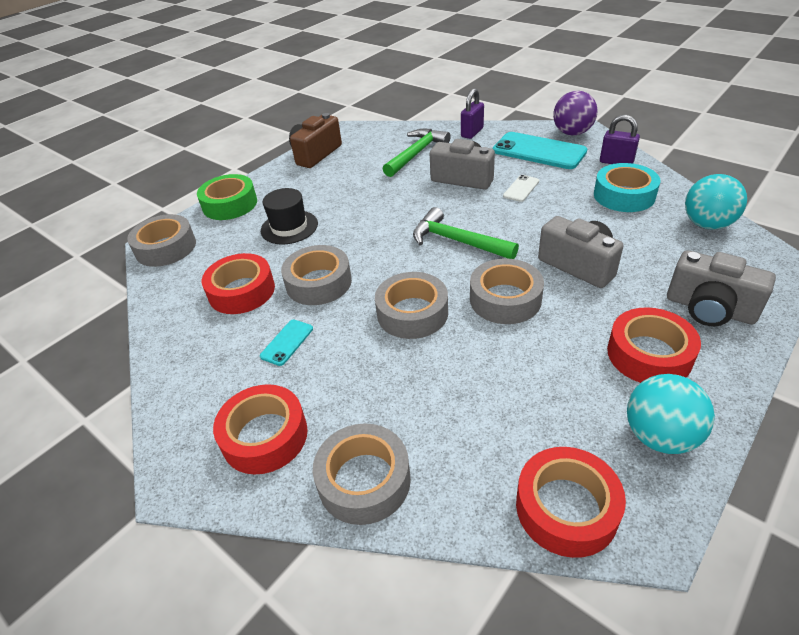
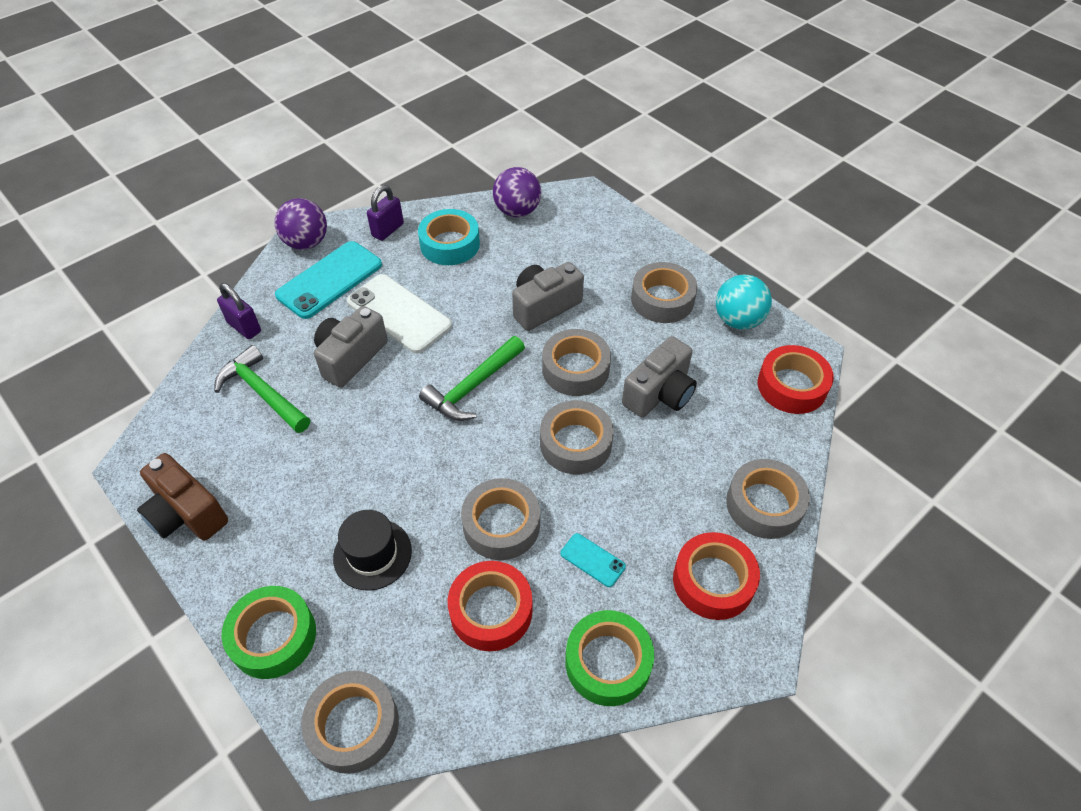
camera: 85 degrees left, 10 degrees up
white phone [503,175,539,202] -> white phone [347,274,452,353], size x2.12
red tape [607,307,701,383] -> grey tape [631,262,697,323]
grey camera [667,250,776,326] -> grey camera moved to [622,336,697,418]
turquoise ball [685,174,747,230] -> purple ball [493,167,541,217]
none -> green tape [565,610,654,706]

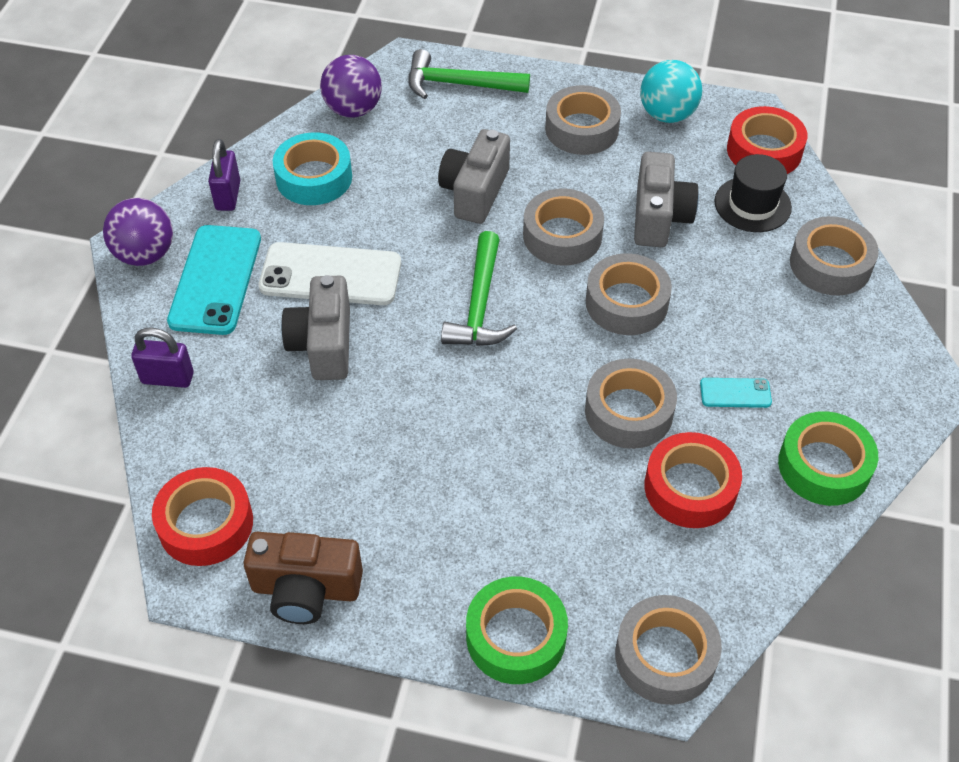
camera: 35 degrees left, 0 degrees up
green hammer [214,345,310,433] -> green hammer moved to [408,49,530,99]
black hat [333,510,412,591] -> black hat moved to [715,154,792,232]
red tape [673,532,760,620] -> red tape moved to [152,467,253,566]

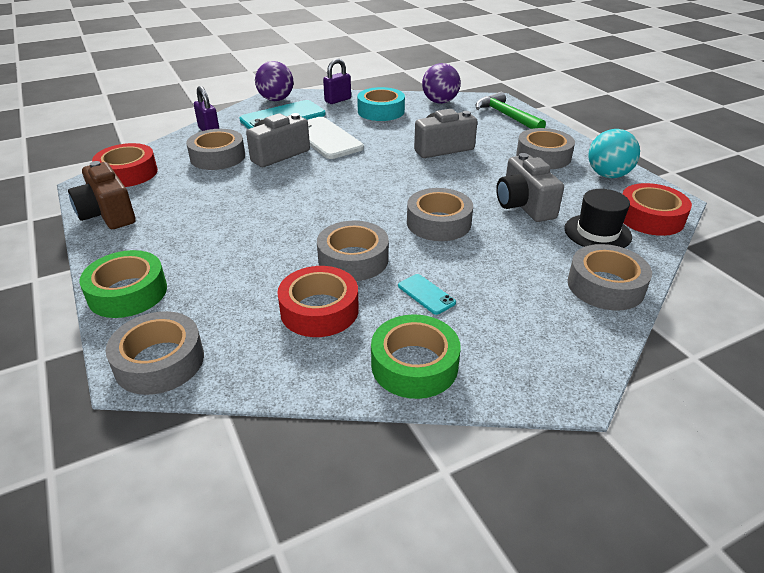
camera: 50 degrees right, 15 degrees down
green hammer [441,231,517,346] -> none
grey tape [523,188,604,266] -> grey tape moved to [186,129,245,170]
grey camera [634,152,699,247] -> grey camera turned 105 degrees clockwise [496,153,564,222]

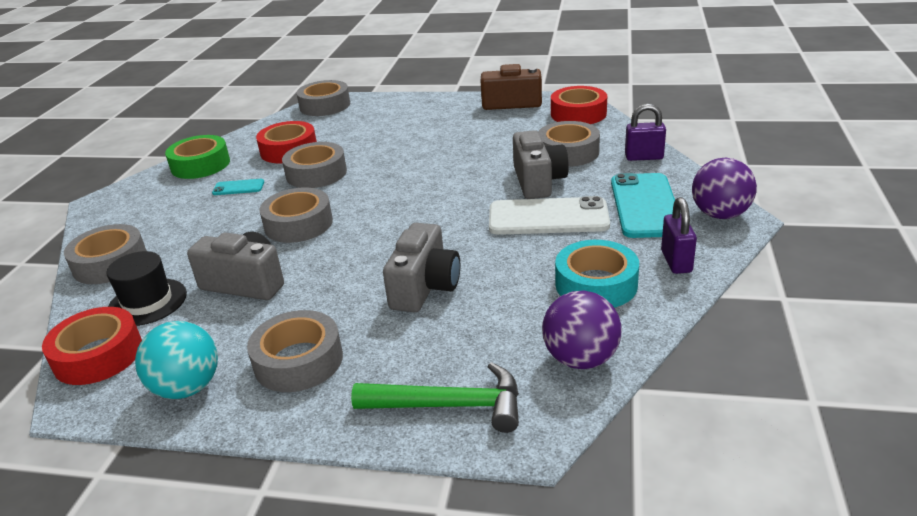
camera: 130 degrees right, 5 degrees down
green tape [79,250,167,318] -> none

